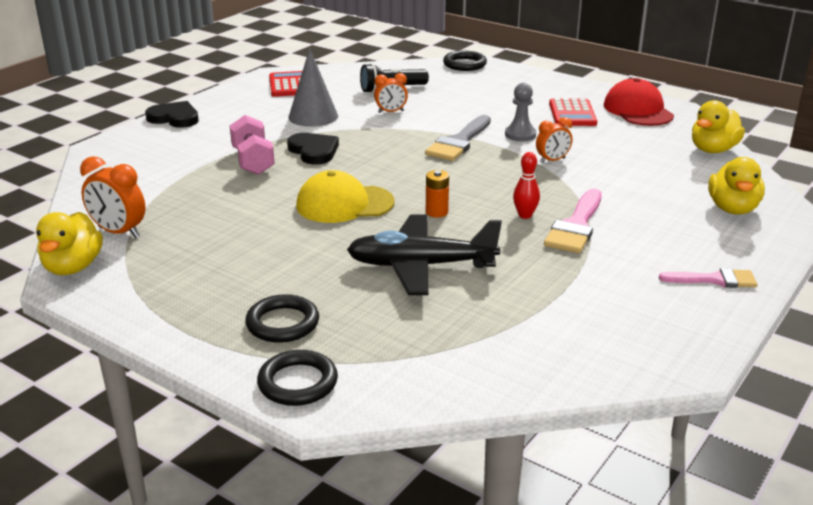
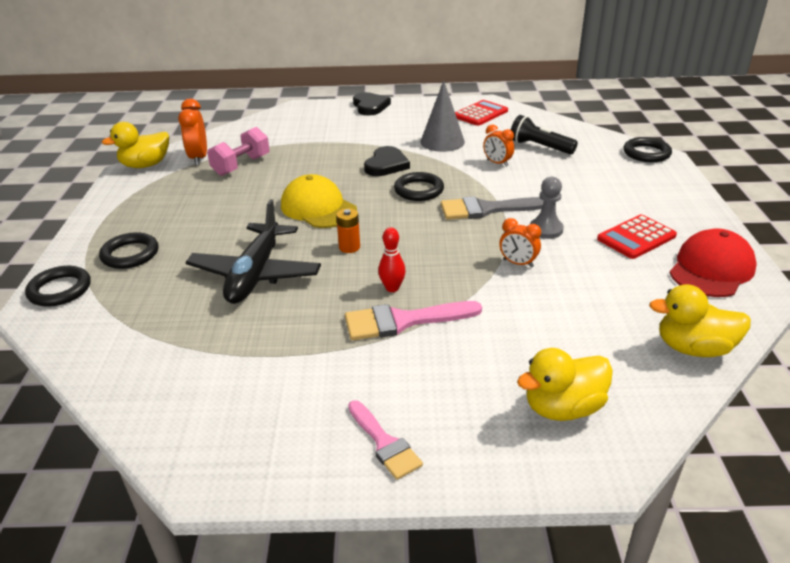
camera: 55 degrees right, 5 degrees up
pink dumbbell [230,115,275,175] -> pink dumbbell moved to [207,127,270,176]
black plane [347,215,502,295] -> black plane turned 135 degrees counterclockwise [185,199,321,304]
none -> black ring [394,172,444,201]

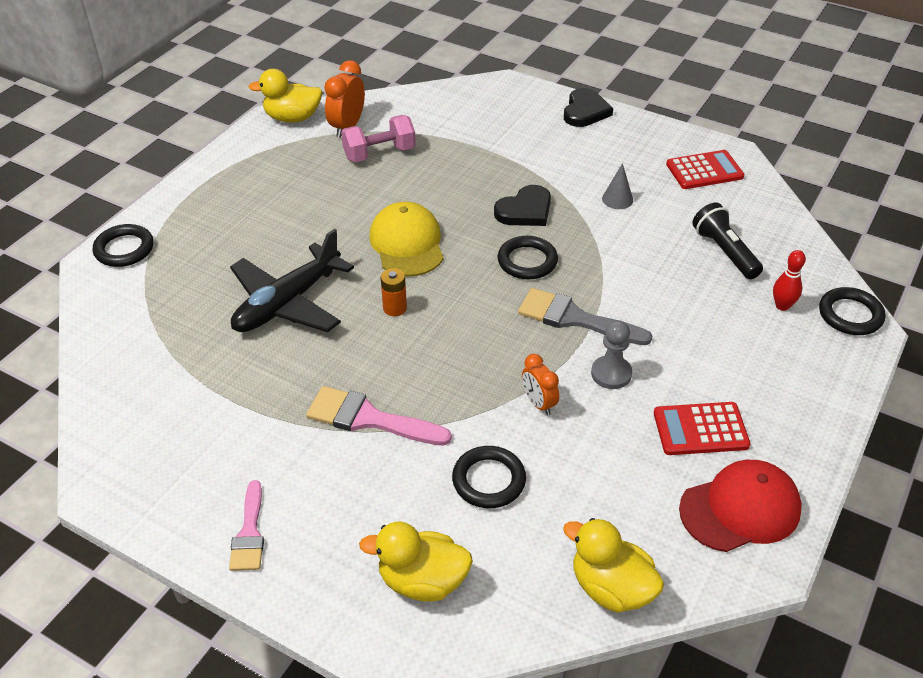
camera: 30 degrees right, 10 degrees up
black ring [99,232,159,269] -> black ring moved to [452,446,526,508]
red bowling pin [378,227,406,292] -> red bowling pin moved to [773,250,806,311]
grey cone [420,80,465,152] -> grey cone [602,163,633,209], size x0.55
orange clock [483,125,514,167] -> none

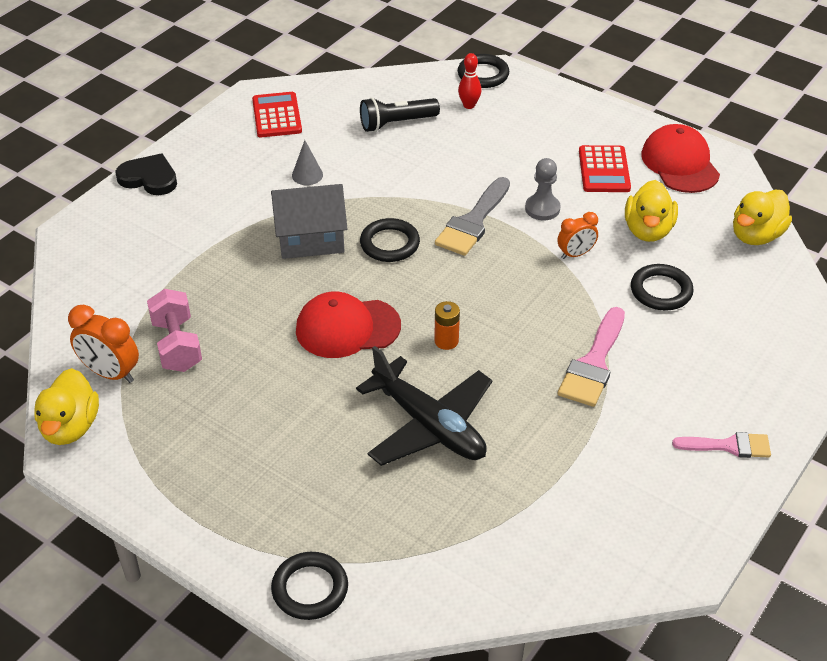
camera: 85 degrees left, 0 degrees up
yellow duck [359,522,473,602] -> yellow duck moved to [625,180,678,242]
yellow cap [369,202,443,277] -> red cap [296,292,401,358]
black heart [494,185,551,226] -> grey house [271,184,348,259]

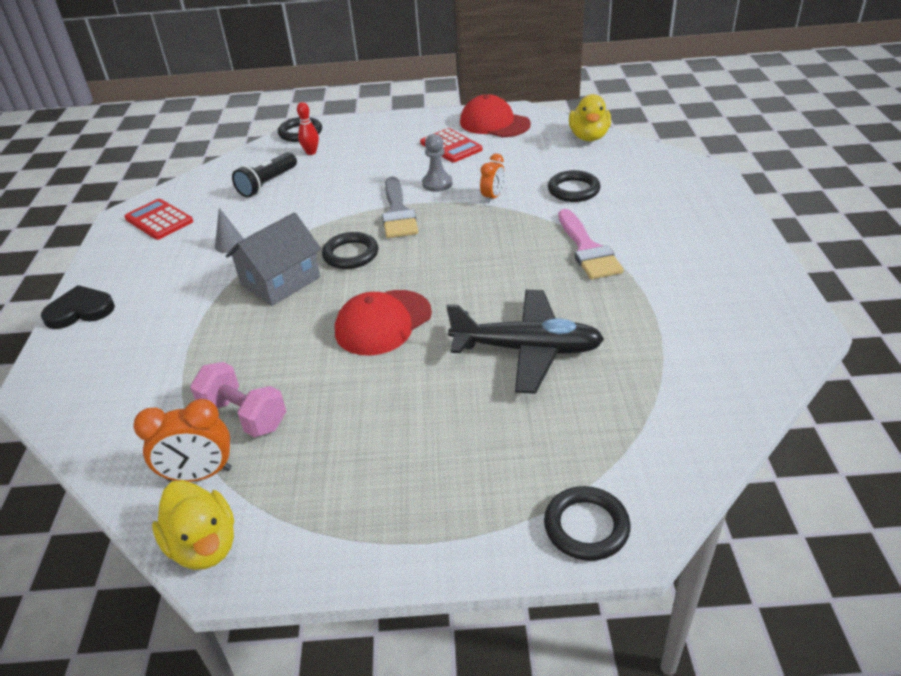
camera: 35 degrees left, 5 degrees down
orange battery [434,301,460,350] -> none
yellow duck [625,180,678,242] -> none
pink brush [672,432,771,458] -> none

